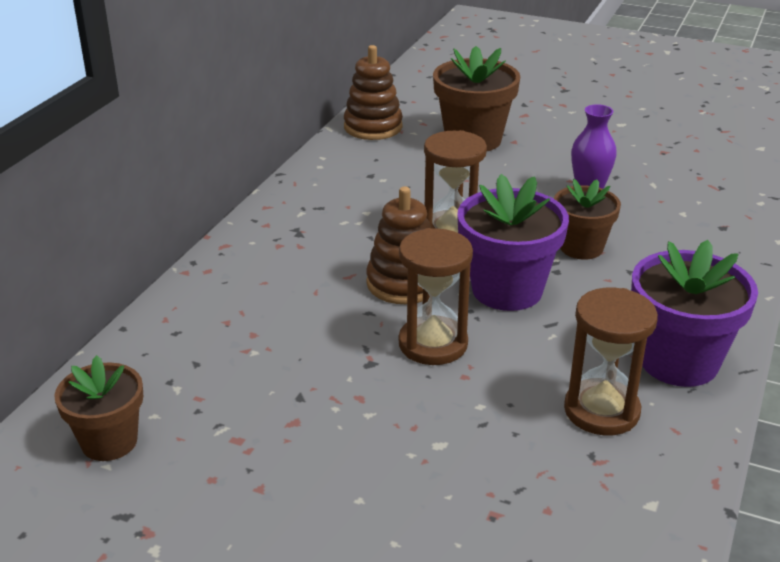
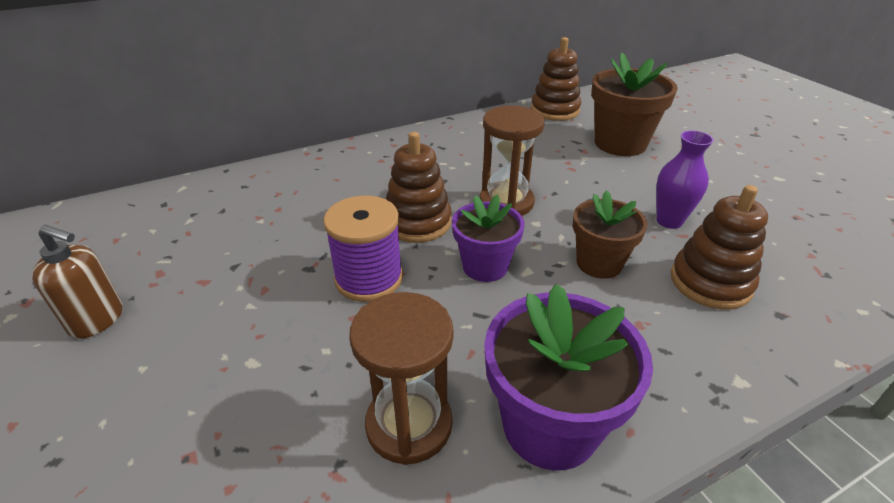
camera: 40 degrees right, 5 degrees up
brown flower pot [55,355,143,461] -> none
brown hourglass [399,228,473,365] -> purple spool [323,196,403,302]
purple flower pot [457,174,569,311] -> purple flower pot [452,195,524,282], size x0.65
none -> brown soap dispenser [32,225,122,339]
none -> brown stacking toy [671,185,768,309]

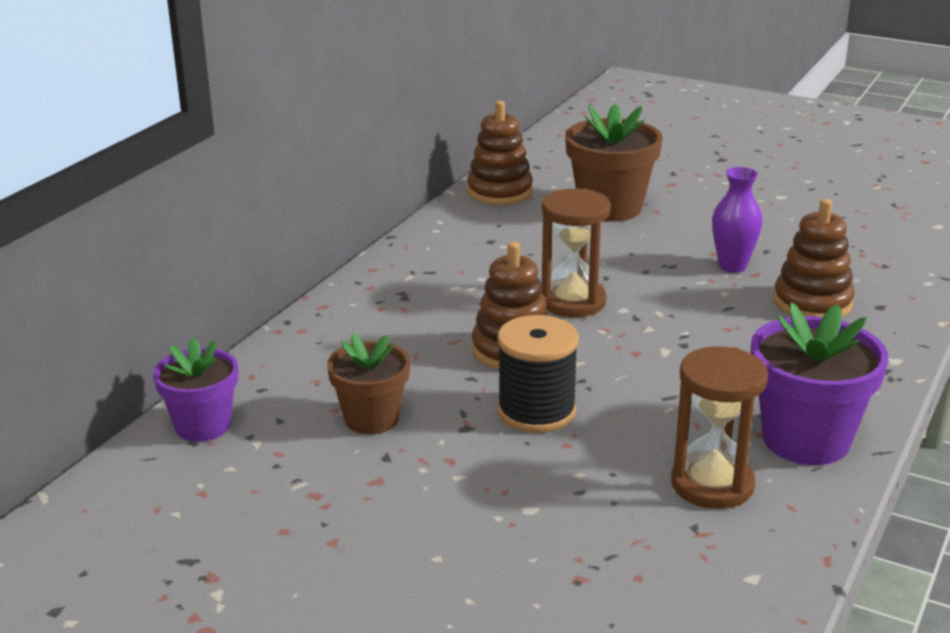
camera: 35 degrees left, 10 degrees down
brown soap dispenser [32,225,122,339] -> none
purple spool [323,196,403,302] -> black spool [497,315,579,433]
purple flower pot [452,195,524,282] -> purple flower pot moved to [153,338,238,442]
brown flower pot [573,190,648,279] -> brown flower pot moved to [327,333,410,435]

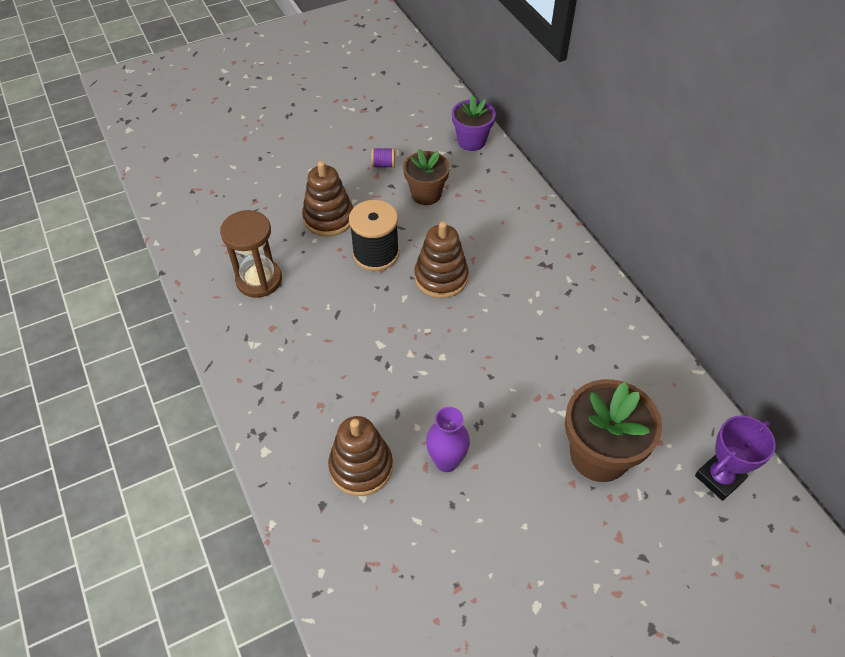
camera: 125 degrees right, 25 degrees up
brown stacking toy [467,101,533,205] -> brown stacking toy moved to [302,161,353,237]
brown hourglass [541,188,611,317] -> none
purple flower pot [751,303,888,465] -> none
none -> purple spool [371,148,395,168]
none -> purple trophy [695,416,776,501]

